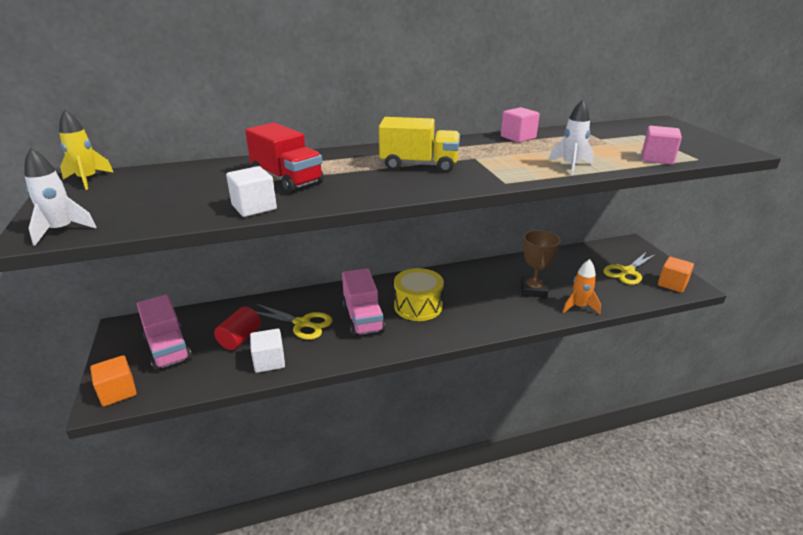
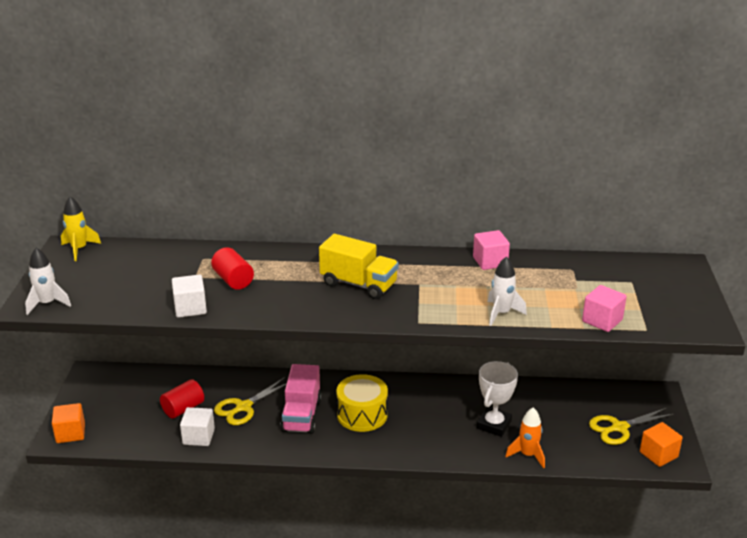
camera: 20 degrees right, 0 degrees up
pink truck [137,294,192,371] -> none
red truck [245,123,324,193] -> red cylinder [211,247,254,290]
yellow scissors [256,304,333,340] -> yellow scissors turned 90 degrees clockwise [214,377,287,425]
brown trophy [521,230,561,298] -> white trophy [477,361,518,437]

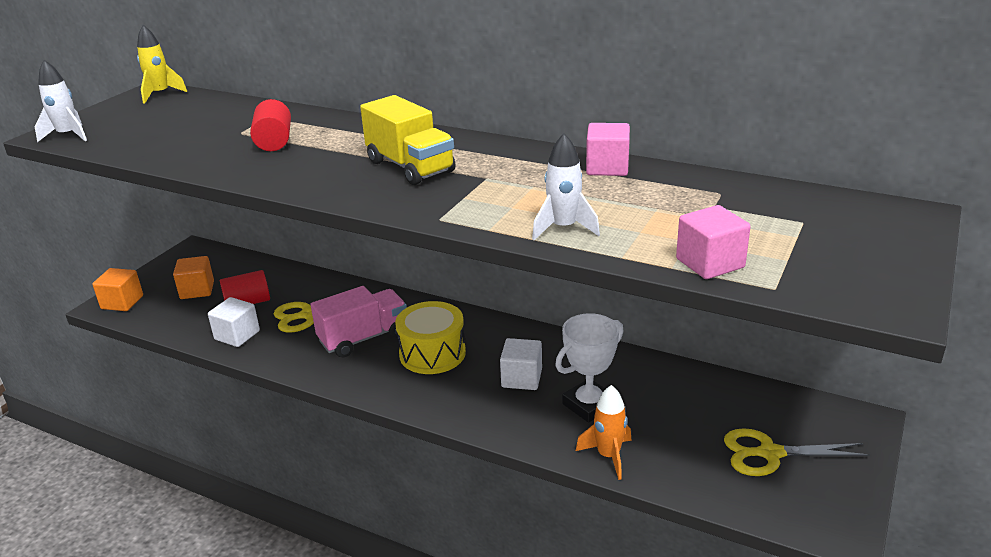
camera: 25 degrees right, 0 degrees up
white cube [172,275,207,318] -> white cube moved to [500,338,542,390]
pink truck [280,364,322,434] -> pink truck turned 150 degrees counterclockwise [310,286,407,357]
orange cube [640,422,683,467] -> orange cube moved to [173,256,214,299]

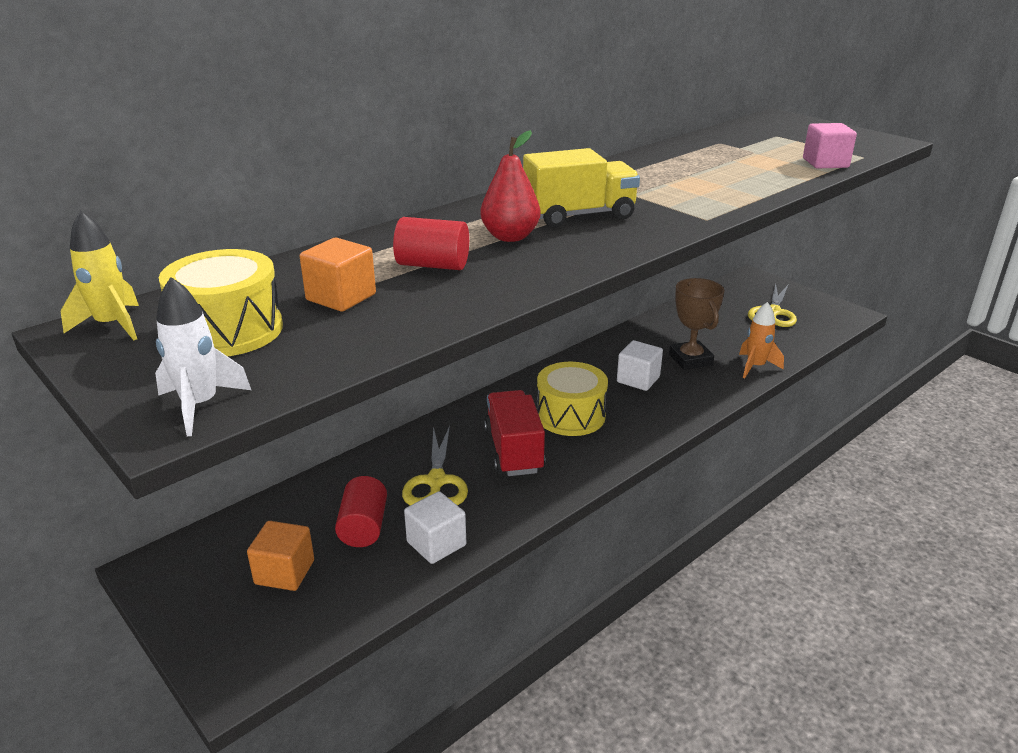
camera: 70 degrees left, 0 degrees up
orange cube [92,268,143,311] -> orange cube moved to [300,238,376,312]
pink truck [310,286,407,357] -> red truck [484,390,545,476]
white rocket [532,133,600,240] -> none
white trophy [555,313,624,423] -> brown trophy [669,278,724,370]
pink cube [586,123,630,176] -> none
none -> yellow drum [159,249,283,356]
none -> red pear [480,130,540,242]

